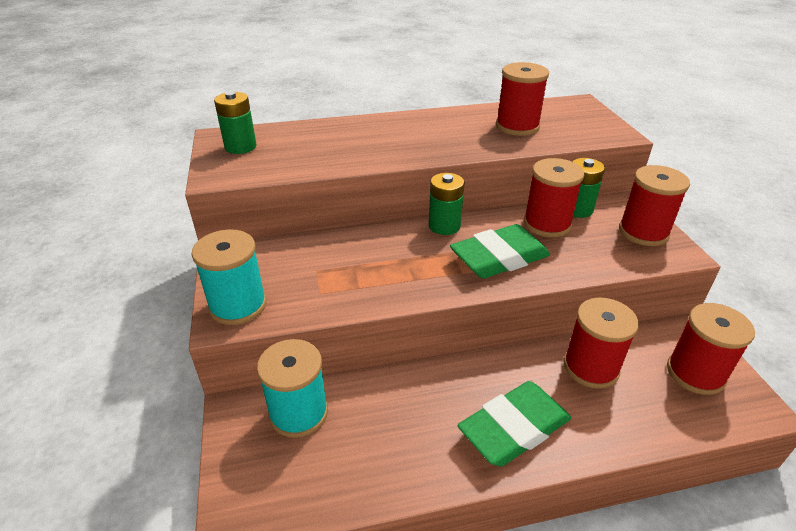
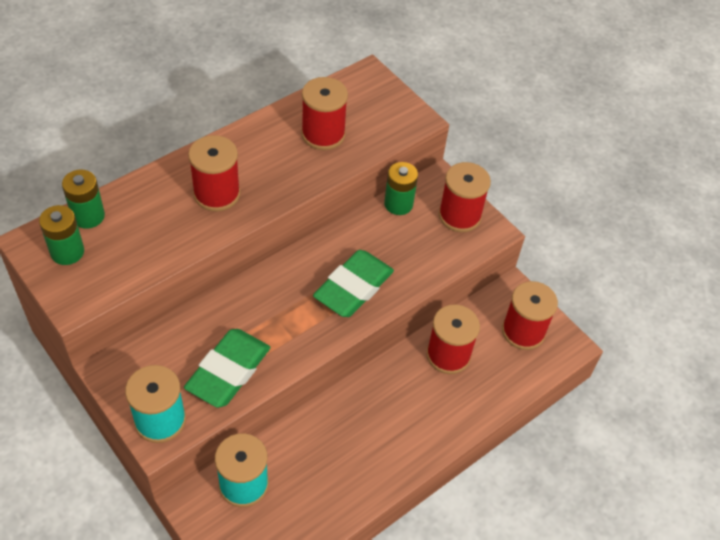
camera: 30 degrees left, 15 degrees up
green battery [429,173,465,235] -> green battery moved to [62,170,105,229]
green eraser [458,381,571,467] -> green eraser moved to [184,329,270,408]
red spool [524,158,584,237] -> red spool moved to [188,135,240,212]

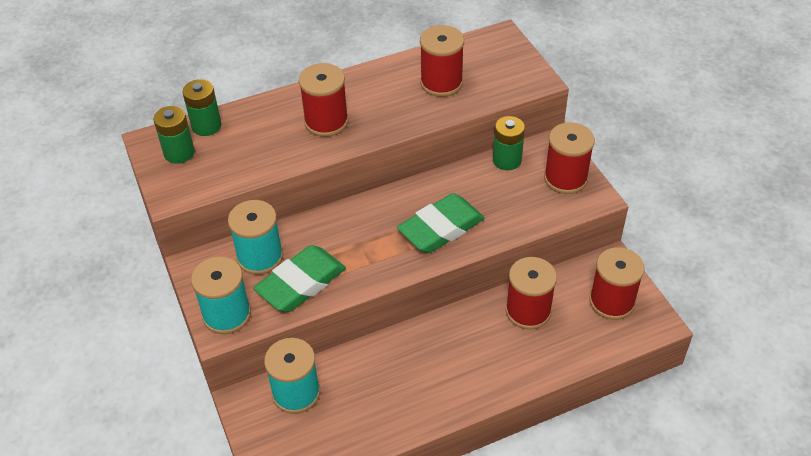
camera: 20 degrees right, 5 degrees down
none -> turquoise spool [228,200,283,275]

